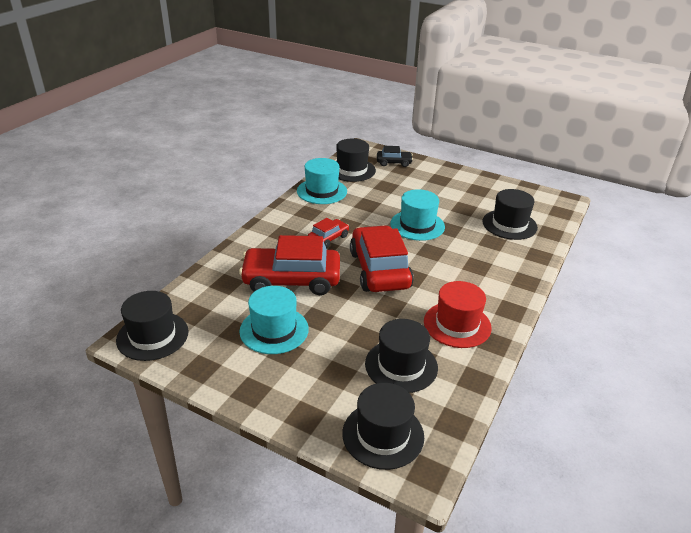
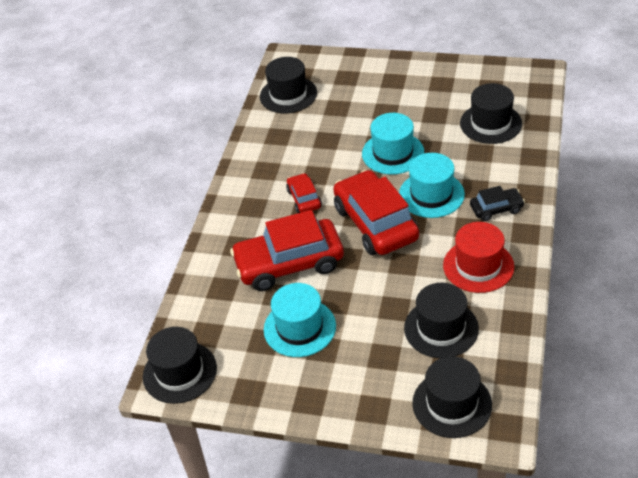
camera: 10 degrees left, 10 degrees up
turquoise hat [297,158,347,204] -> turquoise hat moved to [399,153,465,218]
red car [308,218,349,248] -> red car turned 45 degrees counterclockwise [286,173,322,213]
black car [377,146,413,167] -> black car moved to [470,186,525,221]

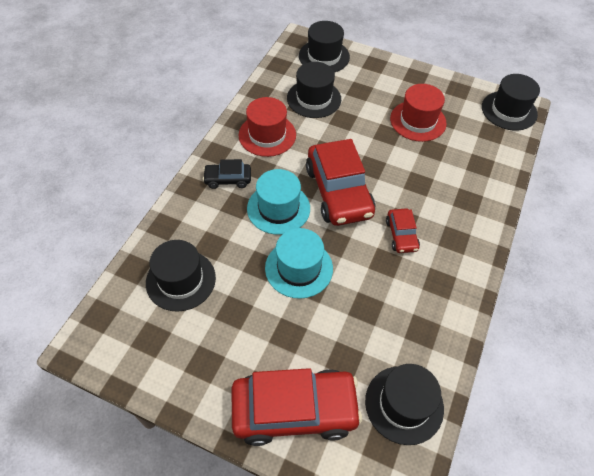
camera: 175 degrees left, 10 degrees up
red car [230,210,344,291] -> red car moved to [232,368,362,446]
turquoise hat [264,283,336,357] -> red hat [390,84,447,142]

